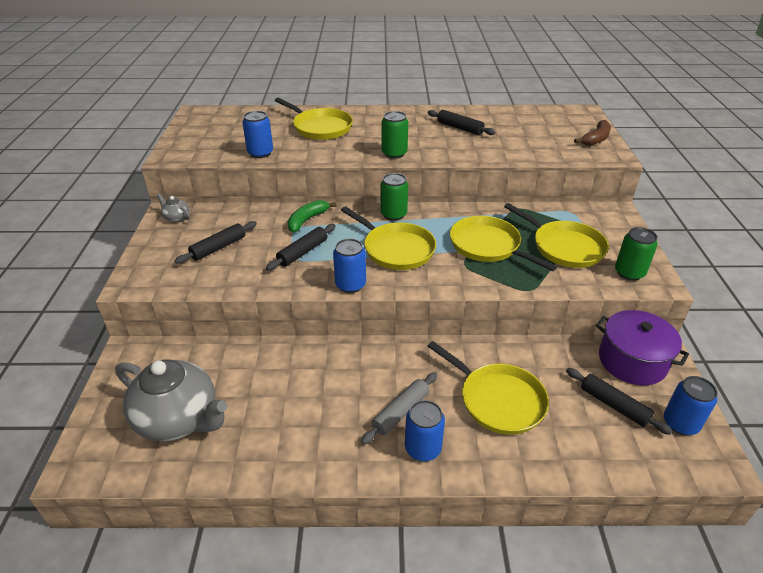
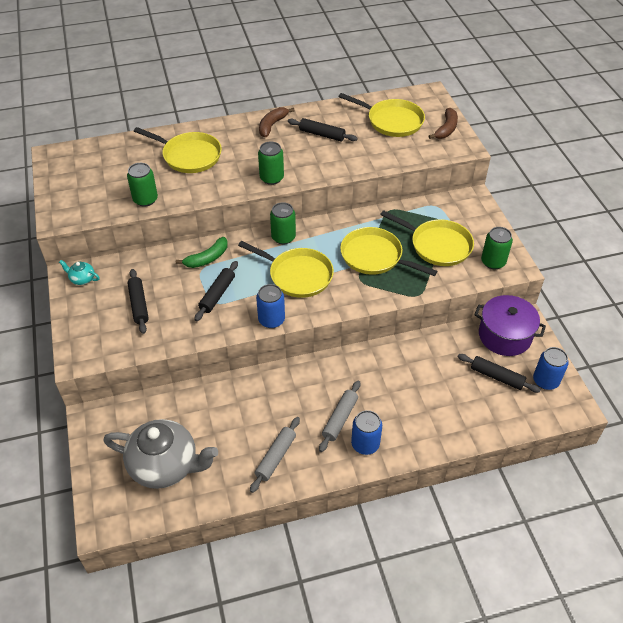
camera: 15 degrees left, 10 degrees up
grey teapot [157,193,190,222] -> turquoise teapot [59,260,100,285]
black rolling pin [175,221,257,264] -> black rolling pin turned 45 degrees counterclockwise [127,269,149,334]
blue can [242,111,273,158] -> green can [127,163,158,207]
green banana [288,200,336,232] -> green banana turned 150 degrees counterclockwise [176,237,228,268]
yellow pan [428,341,549,435] -> yellow pan moved to [338,93,425,137]
none -> grey rolling pin [250,417,300,493]
none -> brown banana [259,107,295,137]

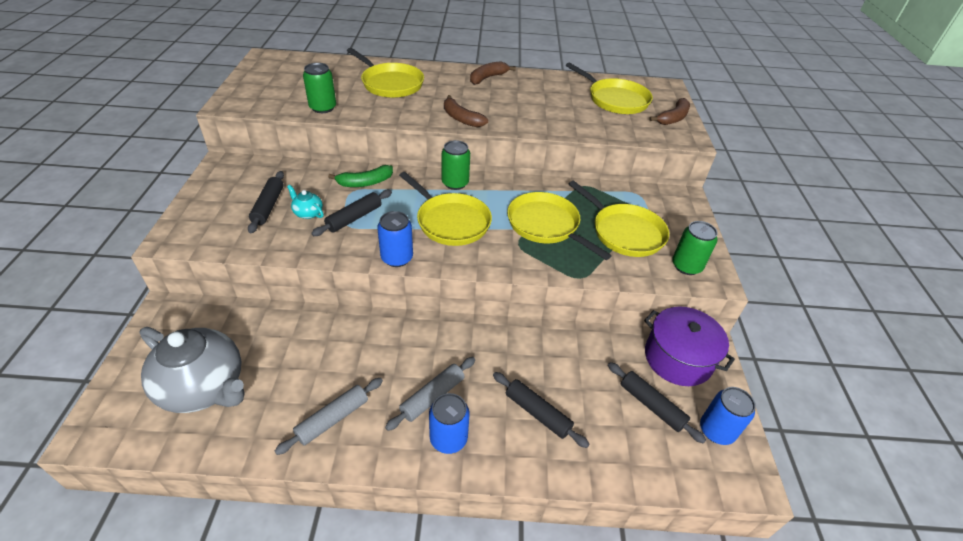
camera: 15 degrees right, 5 degrees down
turquoise teapot [59,260,100,285] -> turquoise teapot moved to [287,185,324,219]
green can [258,141,284,185] -> brown banana [444,95,488,127]
black rolling pin [288,118,358,141] -> black rolling pin moved to [493,372,590,448]

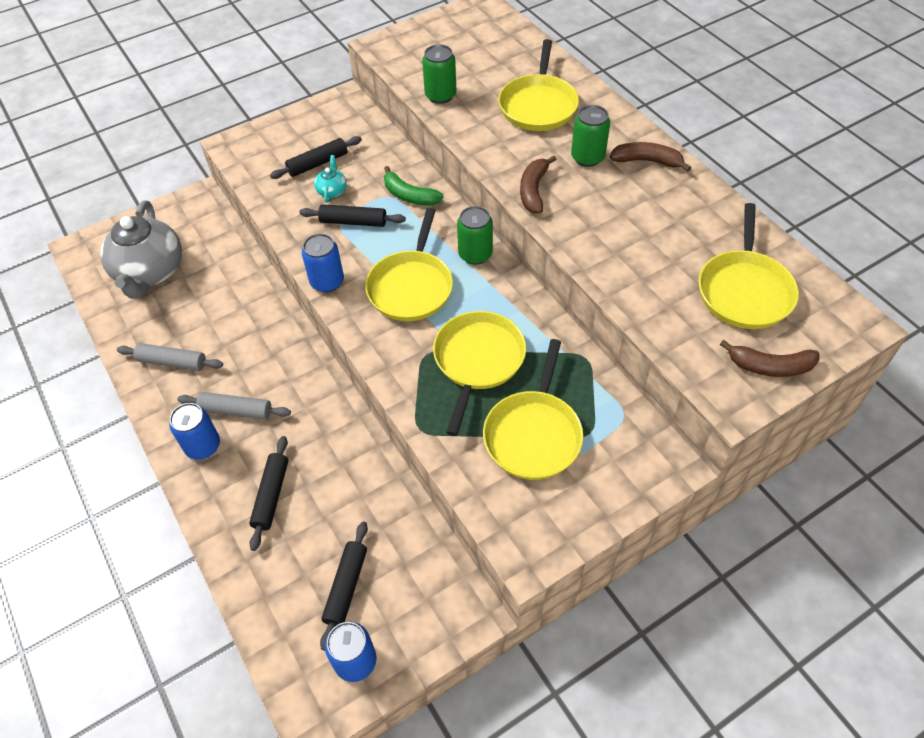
camera: 60 degrees right, 10 degrees up
purple pot [644,307,735,386] -> none
green can [672,221,718,275] -> green can moved to [571,105,610,167]

